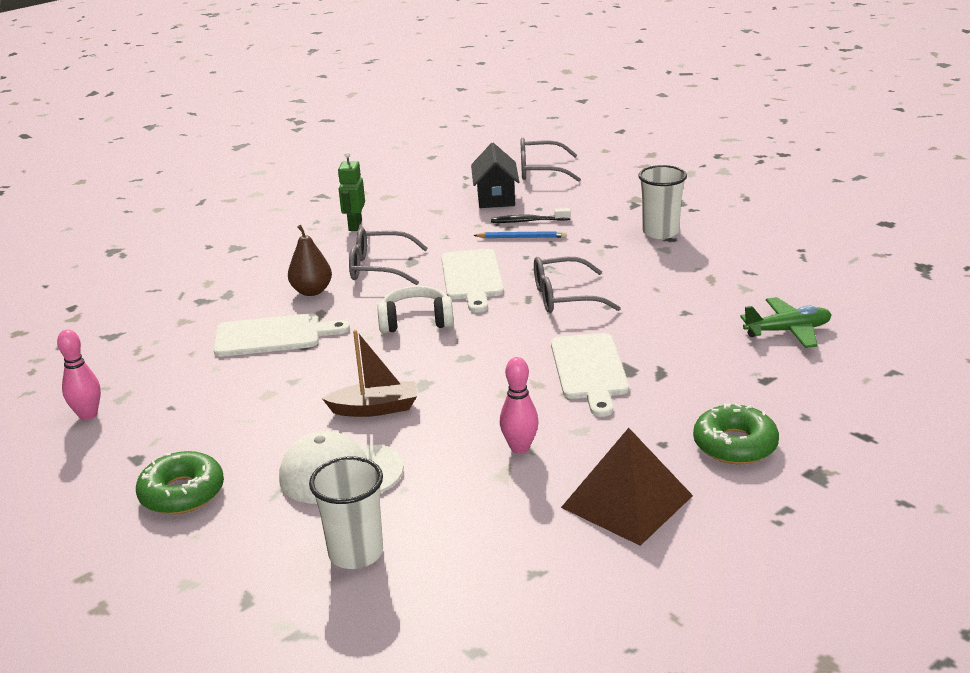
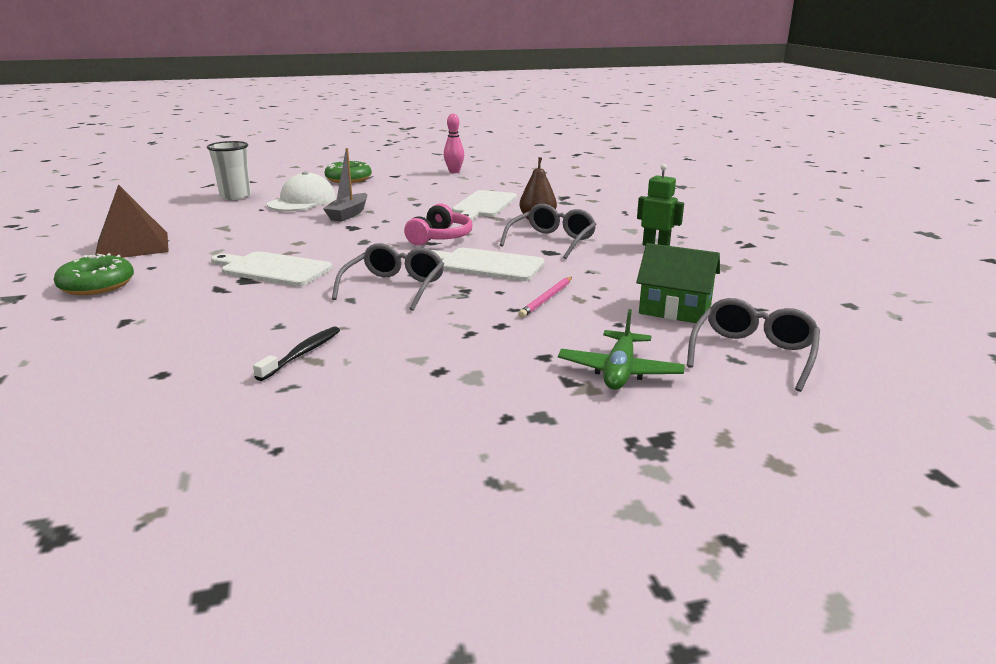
camera: 115 degrees right, 5 degrees down
brown boat [322,330,417,417] -> grey boat [323,148,367,222]
white headphones [377,286,454,333] -> pink headphones [404,203,472,245]
black house [471,143,519,208] -> green house [636,243,720,323]
blue pencil [473,231,566,238] -> pink pencil [518,277,572,318]
black toothbrush [491,208,571,223] -> black toothbrush moved to [253,326,340,381]
pink bowling pin [500,357,539,454] -> none
white cup [638,165,687,239] -> none
green plane [740,297,831,348] -> green plane moved to [558,309,685,390]

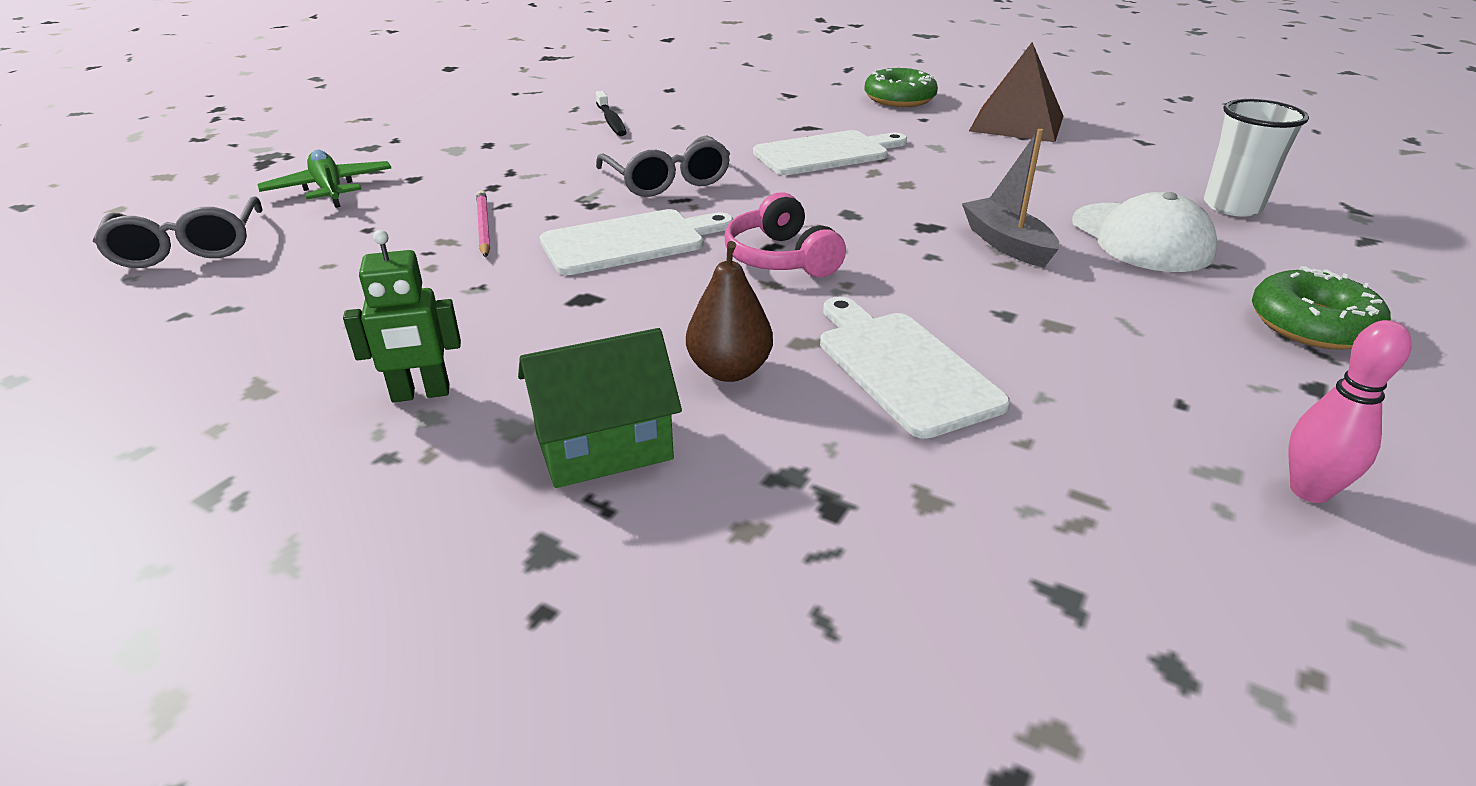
camera: 135 degrees right, 10 degrees up
grey glasses [500,204,596,259] -> none
green house [636,243,720,323] -> green house moved to [518,328,682,488]

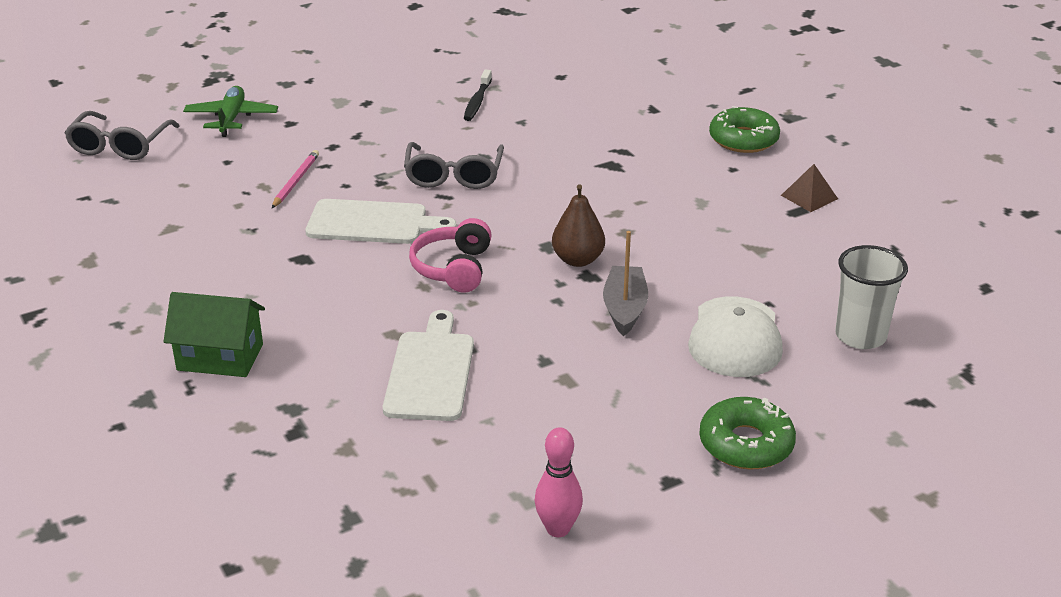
camera: 30 degrees right, 0 degrees up
green robot [343,230,461,402] -> none
brown pear [686,241,773,382] -> brown pear moved to [552,184,605,267]
white cutting board [753,130,907,175] -> none
brown pyramid [969,42,1063,142] -> brown pyramid [781,164,838,212], size x0.51

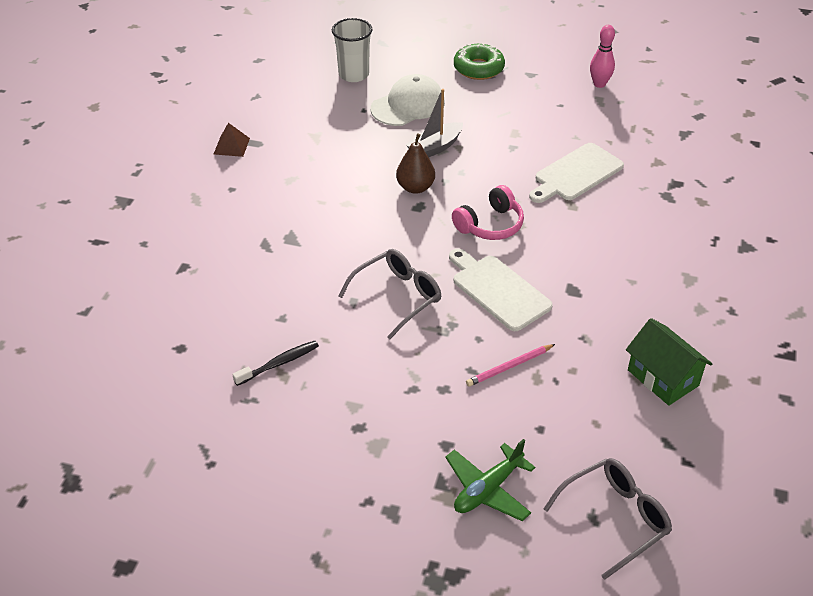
camera: 135 degrees left, 10 degrees up
green house [163,292,265,377] -> green house moved to [626,318,712,406]
green donut [709,106,780,153] -> none

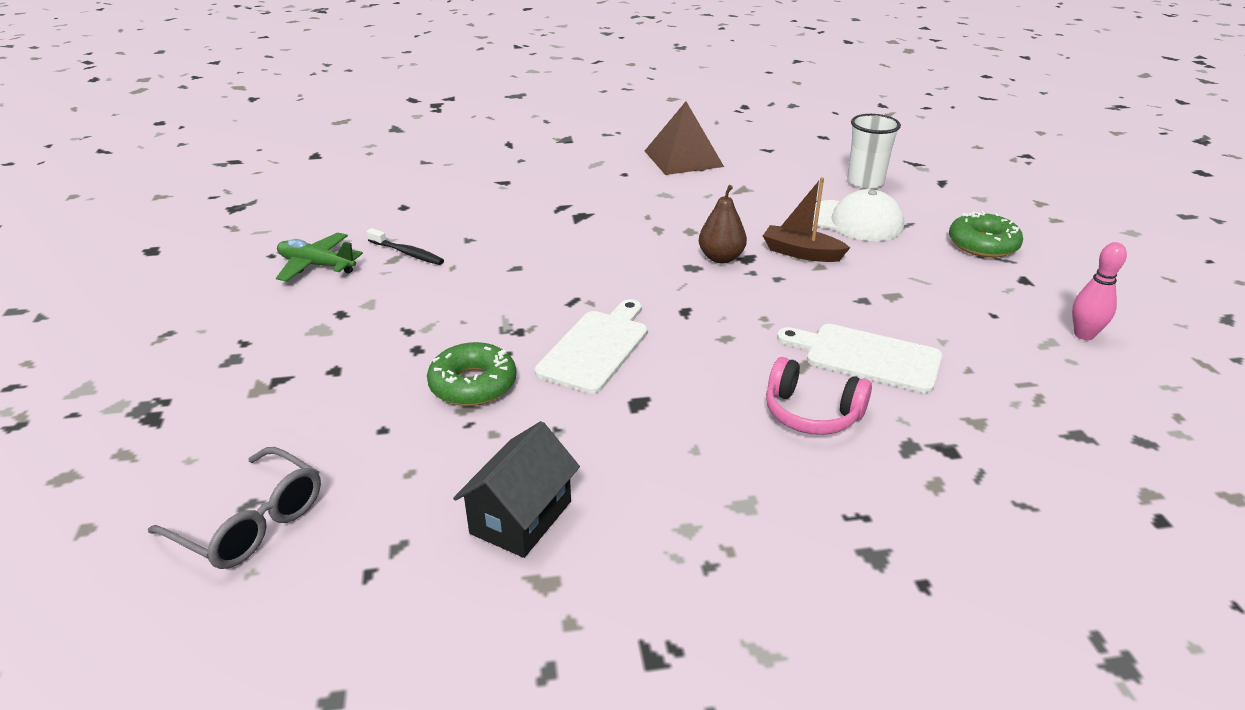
camera: 65 degrees right, 10 degrees down
brown pyramid [214,123,250,157] -> brown pyramid [645,102,724,175], size x1.97
grey glasses [338,249,441,339] -> none
grey boat [406,89,463,157] -> brown boat [763,177,850,262]
green plane [445,439,535,521] -> green plane moved to [276,232,363,282]
pink headphones [452,185,524,240] -> pink headphones moved to [766,357,872,435]
pink pencil [466,344,555,387] -> green donut [427,342,516,406]
green house [626,318,712,406] -> black house [453,421,580,558]

